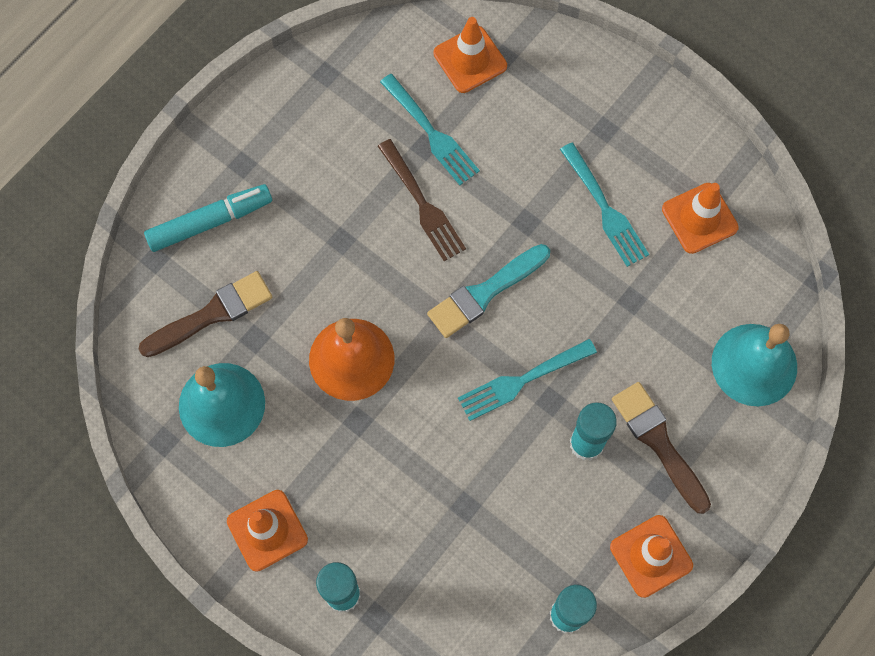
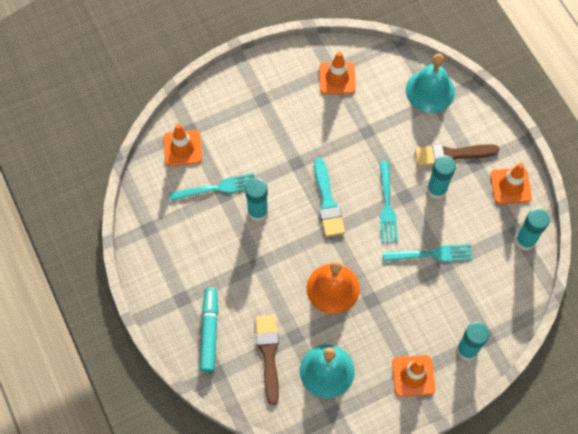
camera: 65 degrees left, 5 degrees down
brown fork [378,139,466,261] -> turquoise glue stick [245,178,268,221]
turquoise fork [560,143,649,267] -> turquoise fork moved to [383,244,473,262]

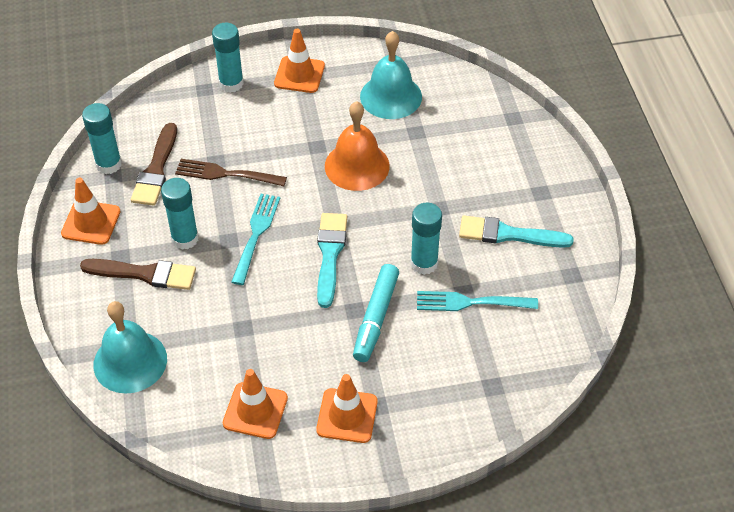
camera: 165 degrees left, 15 degrees down
orange traffic cone [164,124,202,166] -> orange traffic cone moved to [316,374,378,443]
turquoise marker [200,288,218,373] -> turquoise marker moved to [353,264,399,362]
brown brush [255,315,279,405] -> brown brush moved to [131,123,177,206]
turquoise fork [383,244,473,262] -> brown fork [175,159,287,186]
none -> turquoise brush [459,216,574,248]

